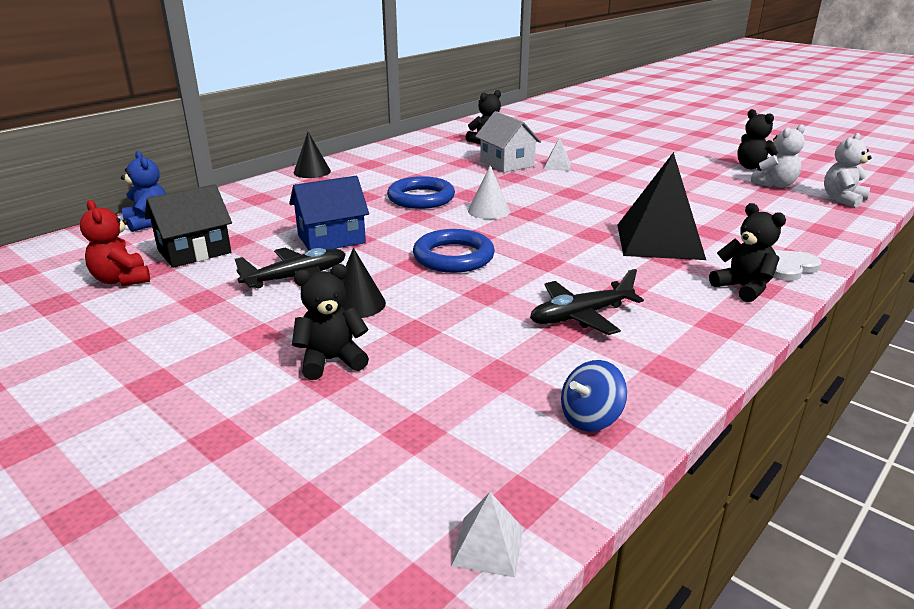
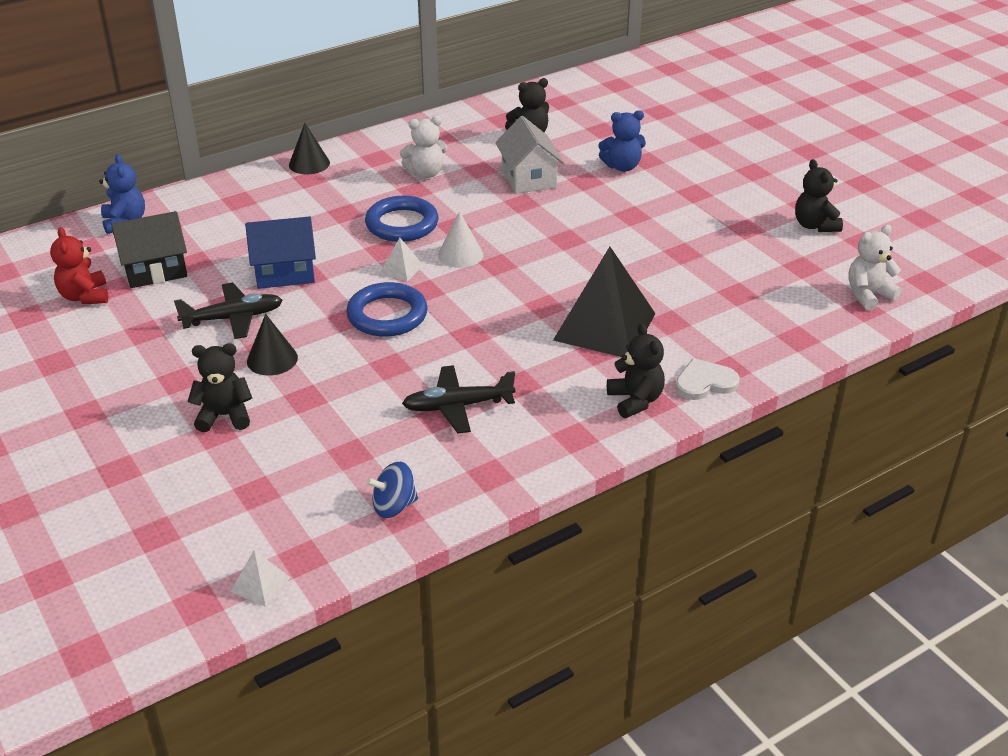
camera: 15 degrees right, 10 degrees up
white pyramid [544,137,571,171] -> white pyramid moved to [380,237,423,282]
white teddy bear [751,124,805,187] -> white teddy bear moved to [400,116,447,178]
none -> blue teddy bear [598,110,646,172]

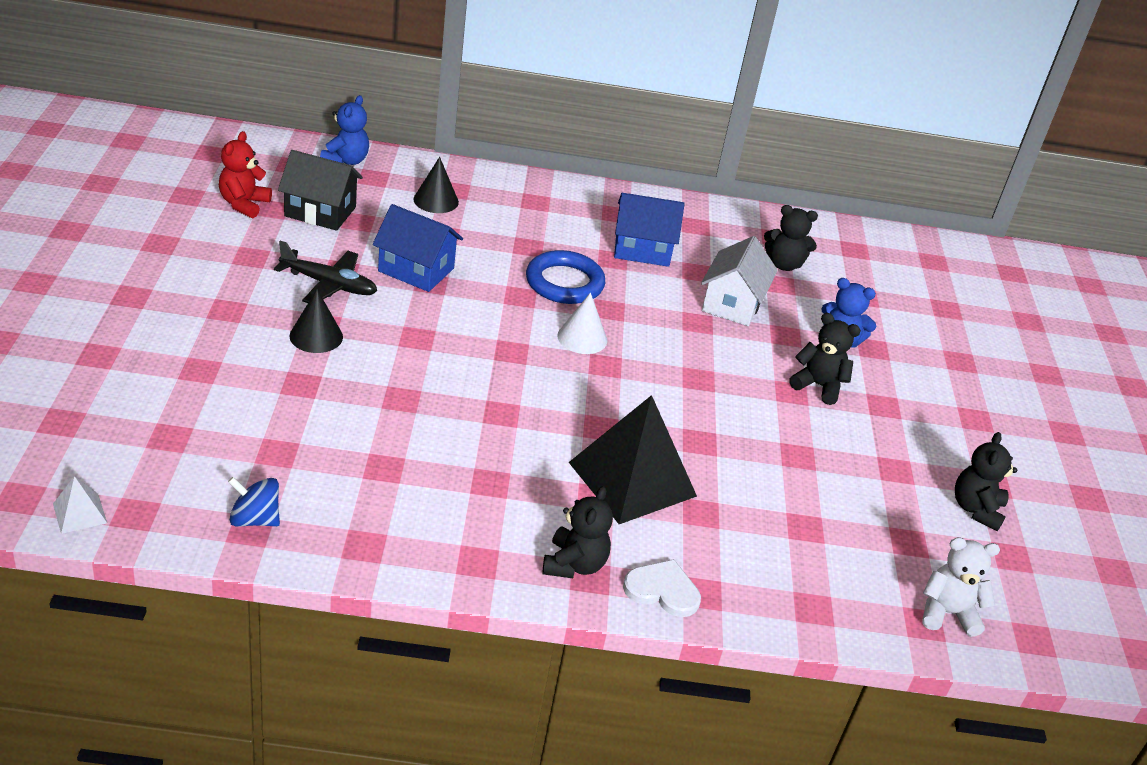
camera: 30 degrees right, 0 degrees up
black teddy bear [188,343,252,432] -> black teddy bear moved to [790,313,861,405]
black cone [289,123,330,174] -> black cone moved to [413,157,459,213]
blue ring [346,282,428,337] -> none
white pyramid [380,237,423,282] -> none
white teddy bear [400,116,447,178] -> blue house [614,193,685,267]
black plane [402,365,515,433] -> none

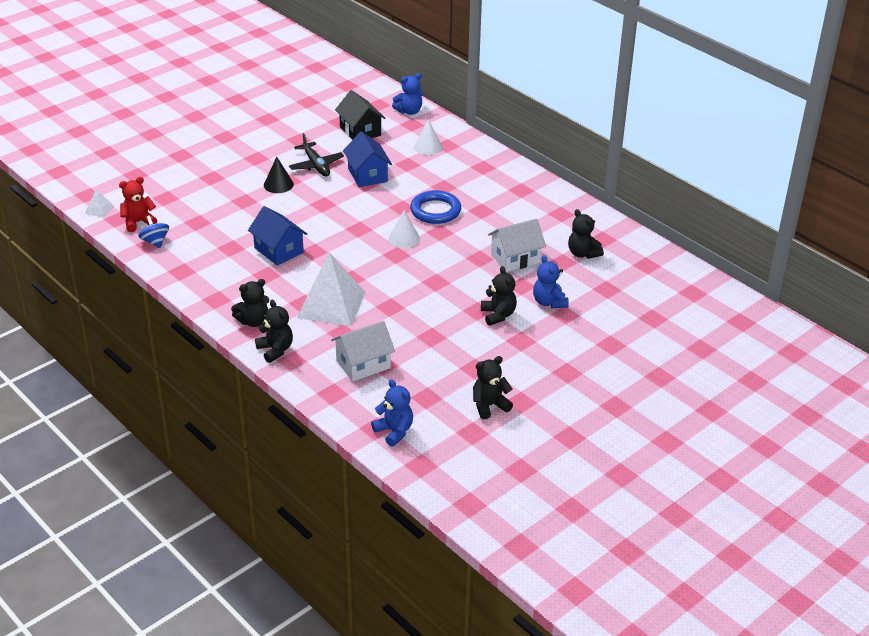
camera: 50 degrees right, 0 degrees up
red teddy bear [219,131,272,218] -> red teddy bear moved to [119,177,157,232]
black cone [413,157,459,213] -> white cone [414,119,443,155]
black pyramid [569,395,697,524] -> white pyramid [297,252,366,326]
blue house [614,193,685,267] -> blue house moved to [248,206,307,265]
white heart [623,559,701,617] -> black teddy bear [255,300,293,363]
white teddy bear [922,537,1000,637] -> blue teddy bear [371,379,413,447]
none -> white house [331,321,395,382]

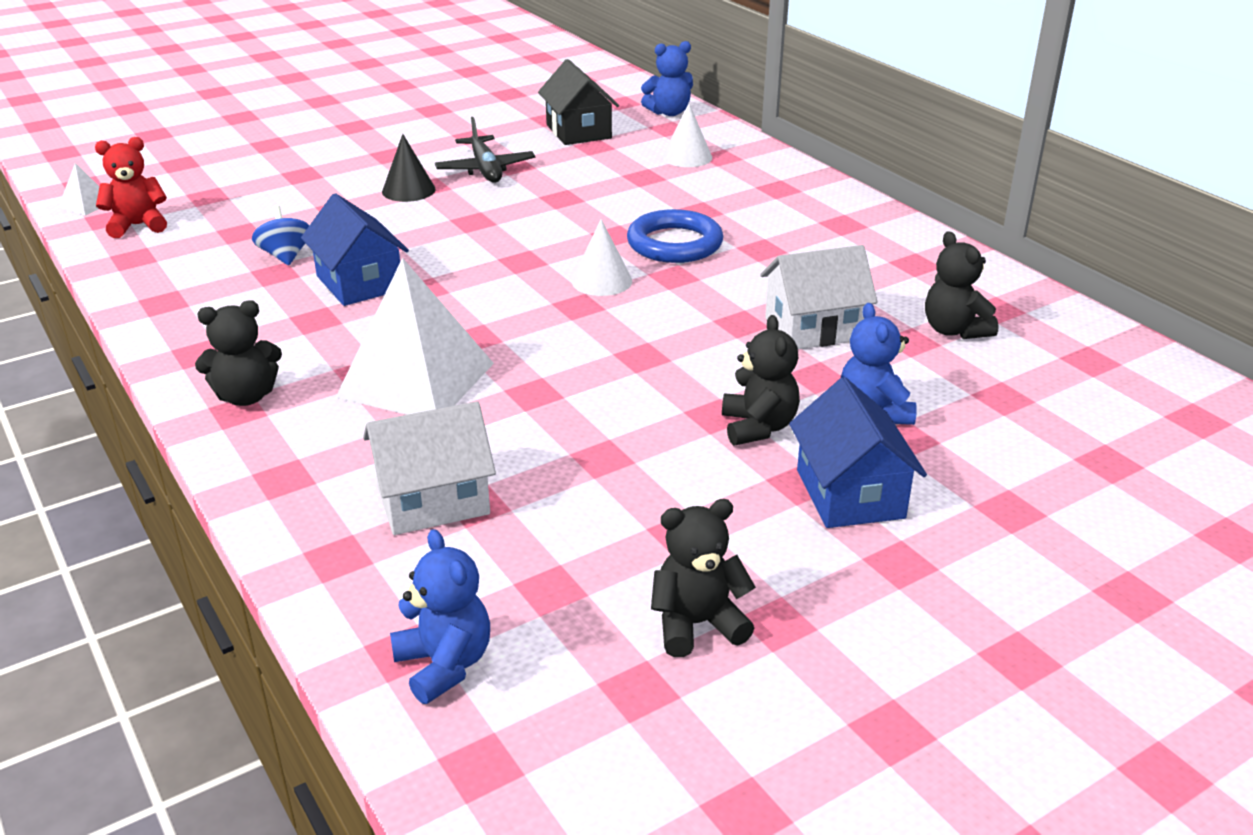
camera: 10 degrees right, 5 degrees down
blue spinning top [138,216,169,248] -> blue spinning top moved to [252,205,309,265]
black teddy bear [255,300,293,363] -> none
blue house [343,132,392,187] -> blue house moved to [789,377,927,528]

